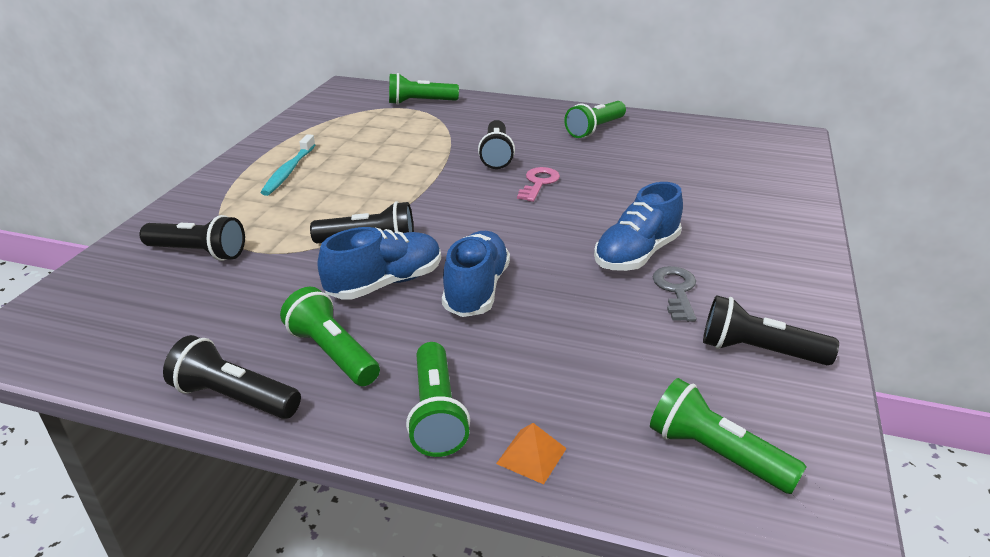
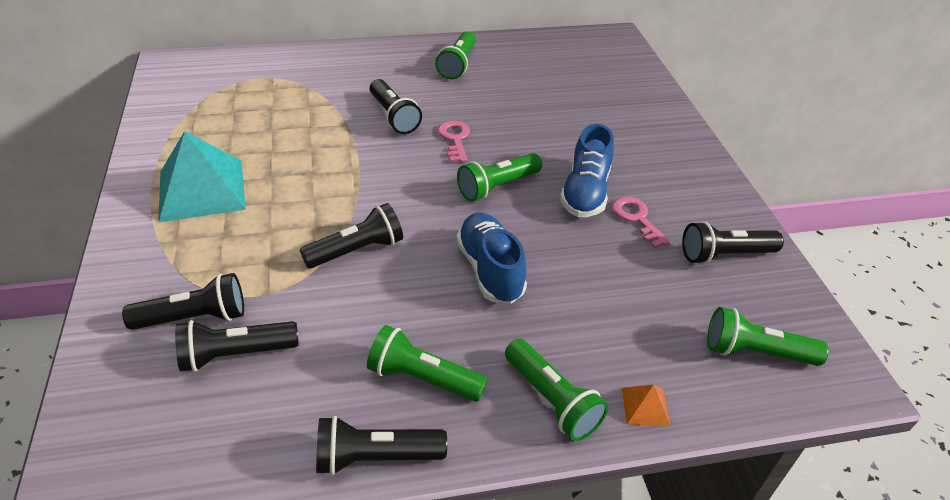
camera: 30 degrees left, 10 degrees up
turquoise toothbrush [261,134,315,196] -> turquoise pyramid [158,131,246,223]
blue shoe [317,227,441,300] -> none
green flashlight [389,73,459,105] -> green flashlight moved to [457,153,542,202]
grey key [653,266,696,322] -> pink key [612,197,670,248]
none -> black flashlight [175,320,299,372]

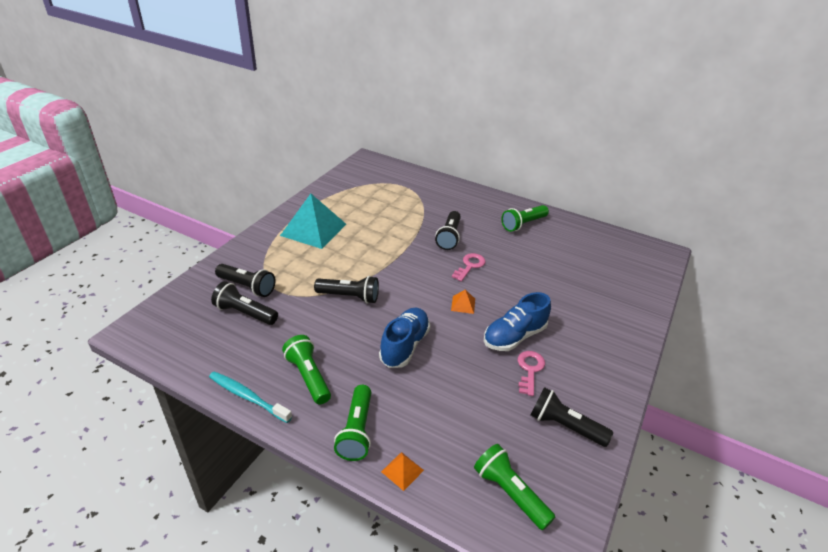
camera: 40 degrees right, 5 degrees down
black flashlight [316,416,447,475] -> turquoise toothbrush [209,371,292,423]
green flashlight [457,153,542,202] -> orange pyramid [451,290,475,314]

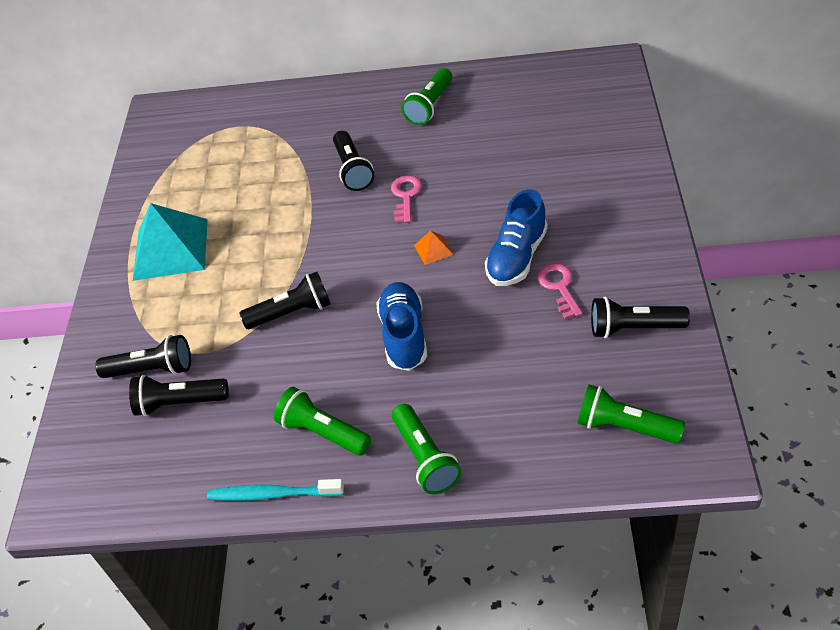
camera: 20 degrees left, 10 degrees up
orange pyramid [381,452,424,491] -> none

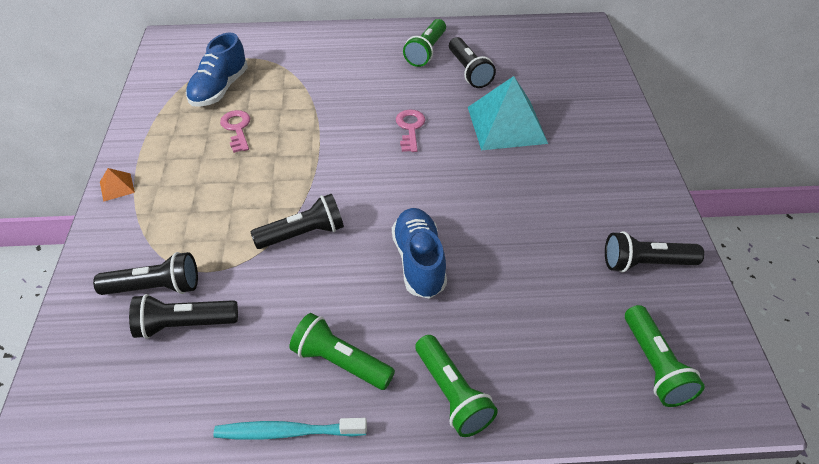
camera: 10 degrees left, 0 degrees up
turquoise pyramid [133,203,208,281] -> turquoise pyramid moved to [468,76,548,150]
black flashlight [333,131,374,191] -> black flashlight moved to [449,37,496,88]
orange pyramid [414,231,454,265] -> orange pyramid moved to [100,168,135,202]
blue shoe [485,189,548,286] -> blue shoe moved to [186,33,248,107]
pink key [537,263,582,319] -> pink key moved to [220,110,250,153]
green flashlight [578,385,685,444] -> green flashlight turned 120 degrees counterclockwise [625,305,705,407]

